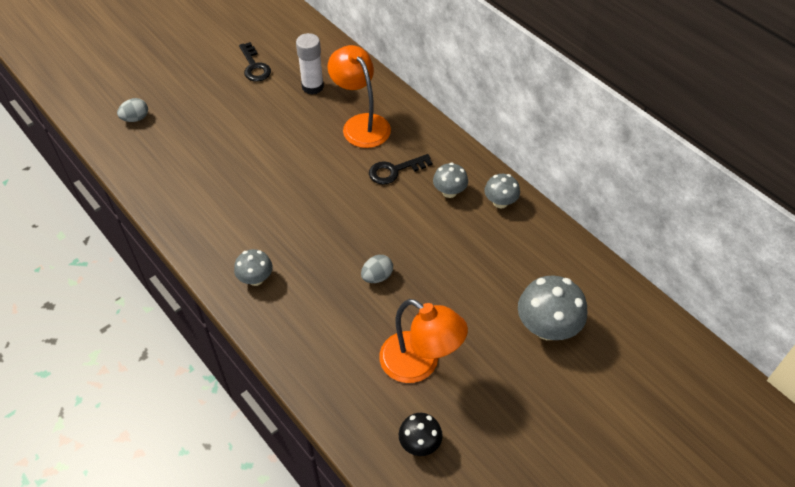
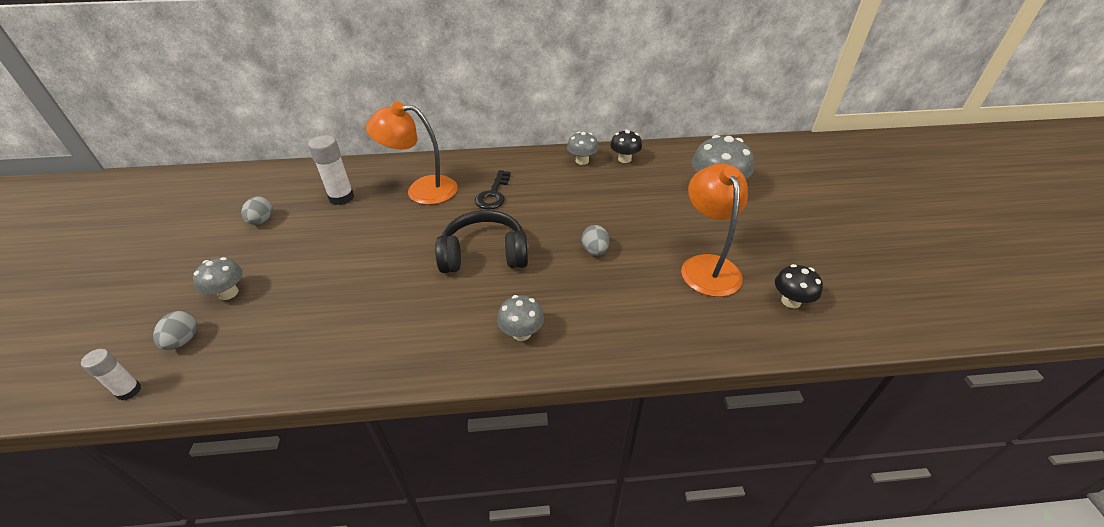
camera: 55 degrees left, 10 degrees down
black key [239,42,271,82] -> grey egg [241,196,273,225]
orange lamp [379,299,468,383] -> orange lamp turned 75 degrees counterclockwise [681,164,748,297]
grey mushroom [433,163,468,198] -> grey mushroom moved to [193,257,243,300]
none -> white glue stick [81,349,141,400]
none -> black headphones [435,210,528,273]
none -> black mushroom [610,129,642,163]

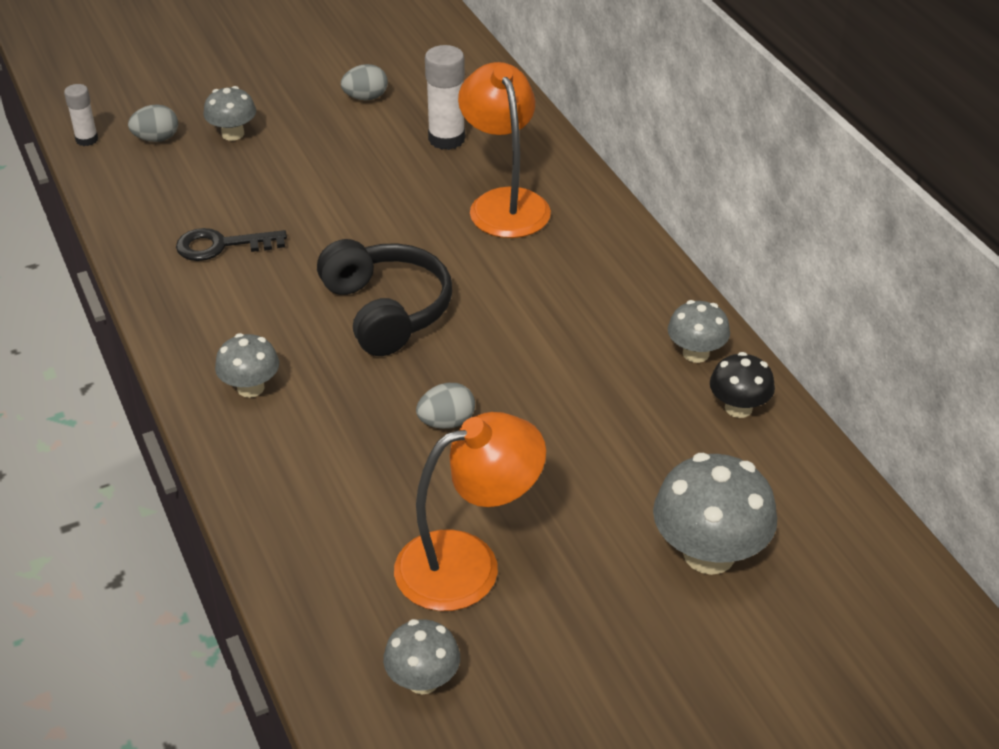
camera: 70 degrees right, 0 degrees up
black key [475,170,511,209] -> black key moved to [176,228,287,261]
black mushroom [775,264,823,308] -> grey mushroom [383,619,460,694]

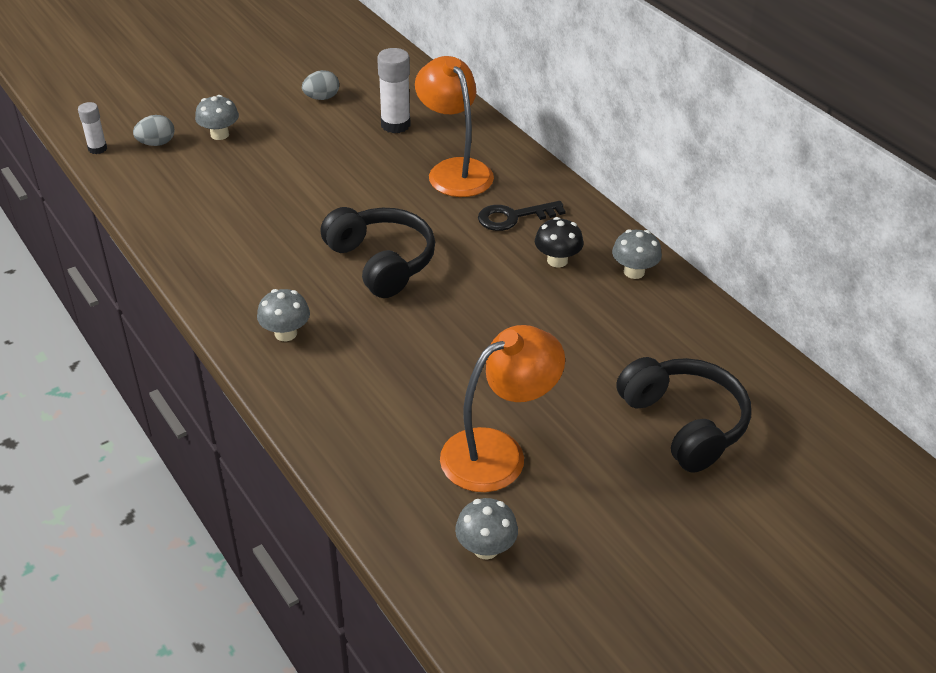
camera: 10 degrees left, 0 degrees up
black key [176,228,287,261] -> black key moved to [478,201,566,231]
grey egg [416,383,475,429] -> none
grey mushroom [653,453,777,575] -> black headphones [616,357,751,473]
black mushroom [710,352,775,418] -> black mushroom moved to [535,217,583,268]

